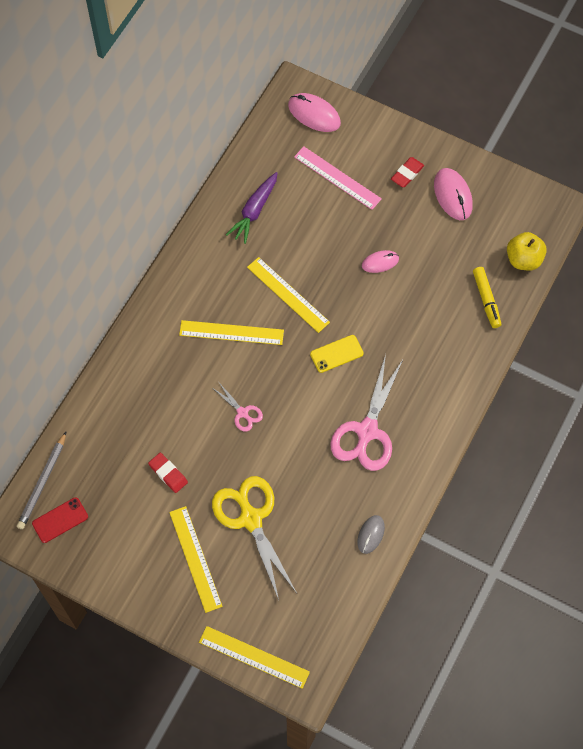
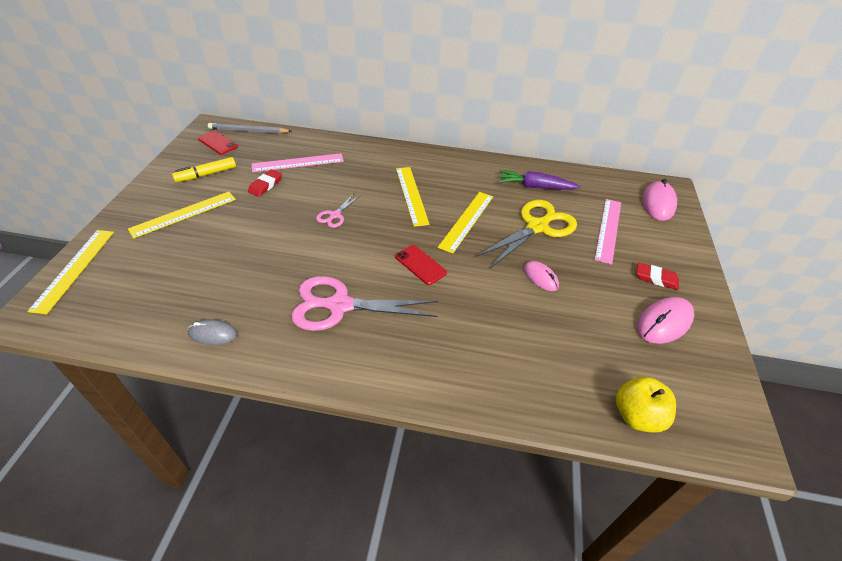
camera: 70 degrees right, 20 degrees down
yellow scissors [212,476,297,600] -> yellow scissors moved to [476,200,577,269]
yellow phone [310,335,364,373] -> red phone [395,245,447,285]
yellow marker [473,267,501,328] -> yellow marker moved to [172,157,236,182]
none -> pink ruler [252,153,344,172]

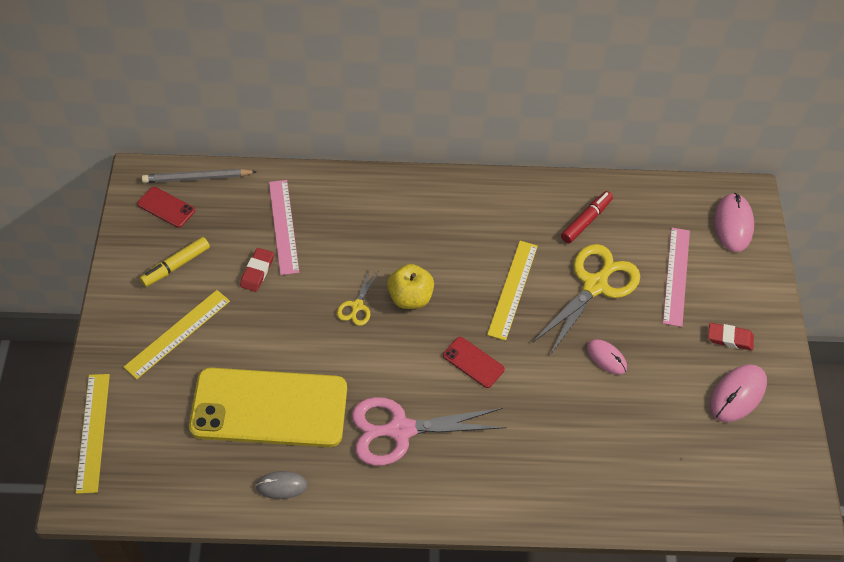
camera: 10 degrees left, 10 degrees up
pink ruler [252,153,344,172] -> pink ruler turned 75 degrees counterclockwise [269,180,299,275]
pink scissors [316,193,361,228] -> yellow scissors [337,267,379,326]
yellow ruler [396,167,430,227] -> none
purple carrot [498,170,580,190] -> red marker [561,191,613,243]
yellow apple [616,376,676,433] -> yellow apple moved to [387,264,434,309]
none -> yellow phone [189,368,347,447]

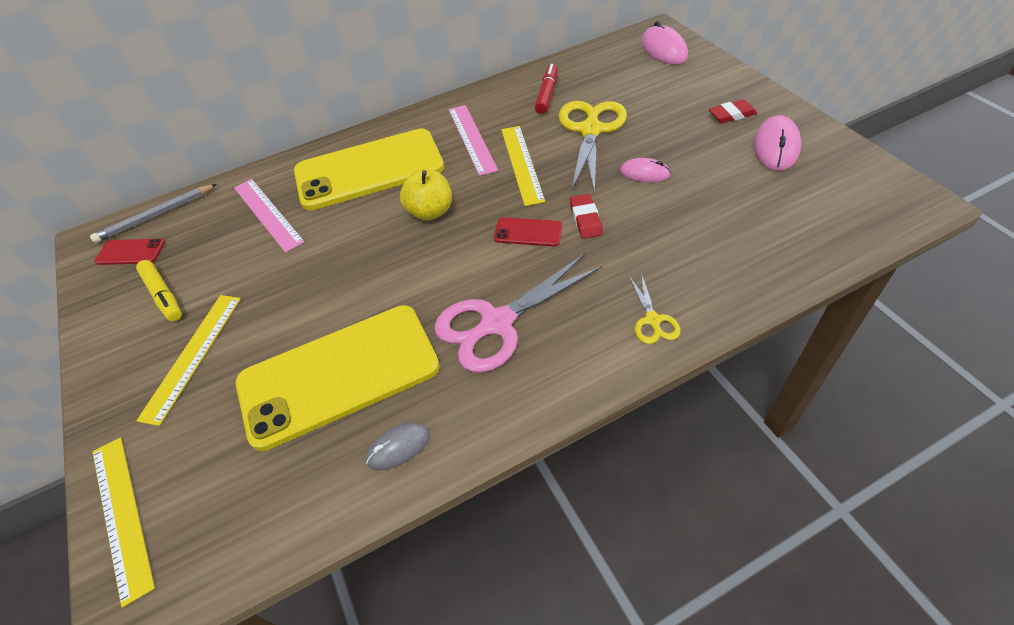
camera: 20 degrees left, 5 degrees down
yellow marker [140,237,210,287] -> yellow marker turned 60 degrees counterclockwise [136,260,182,322]
red eraser [240,248,274,292] -> red eraser moved to [570,194,603,239]
yellow scissors [337,267,379,326] -> yellow scissors moved to [629,273,681,344]
pink ruler [663,228,690,327] -> pink ruler moved to [449,105,498,176]
none -> yellow phone [294,128,444,210]

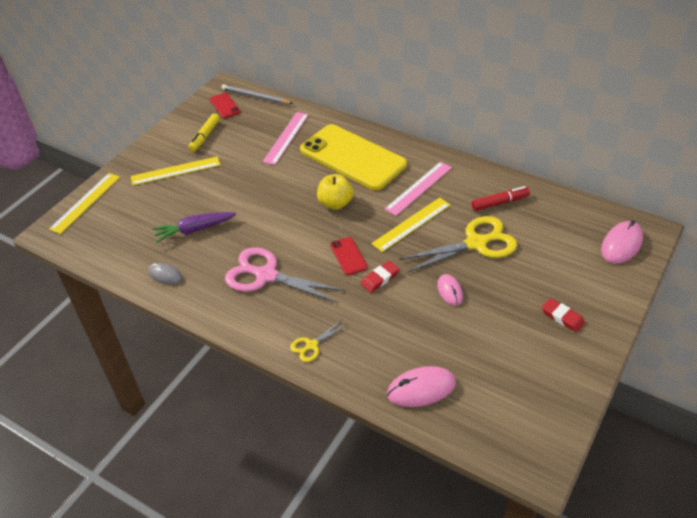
camera: 55 degrees right, 5 degrees down
yellow phone [236,305,440,451] -> purple carrot [152,212,236,243]
pink mouse [754,115,801,171] -> pink mouse moved to [387,366,456,407]

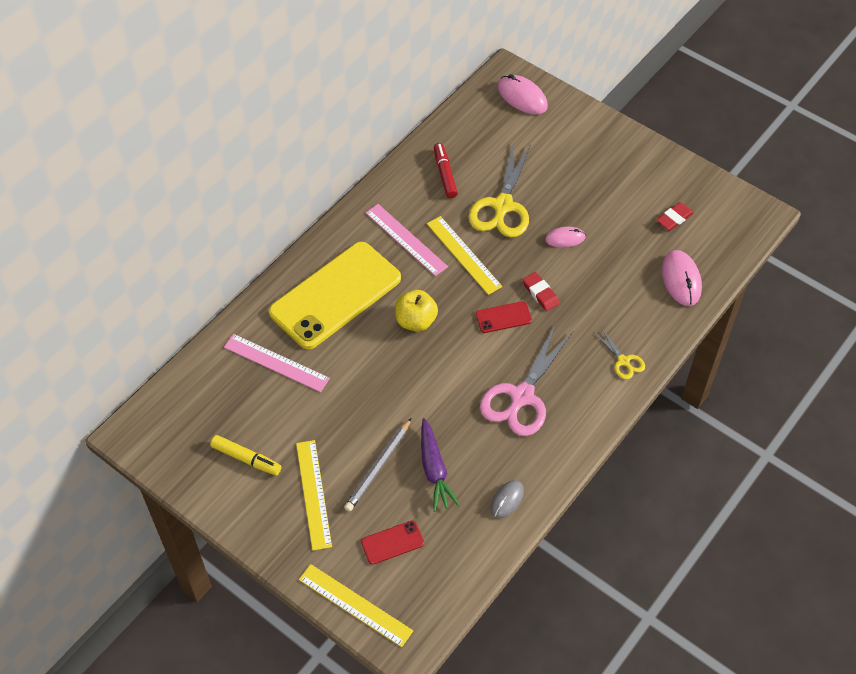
camera: 85 degrees left, 10 degrees up
red phone [210,93,241,118] -> red phone moved to [361,521,424,565]
grey pencil [221,84,293,104] -> grey pencil moved to [344,418,411,512]
yellow scissors [399,216,518,273] -> yellow scissors turned 150 degrees counterclockwise [468,141,531,237]
red eraser [541,298,585,332] -> red eraser moved to [656,202,694,231]

